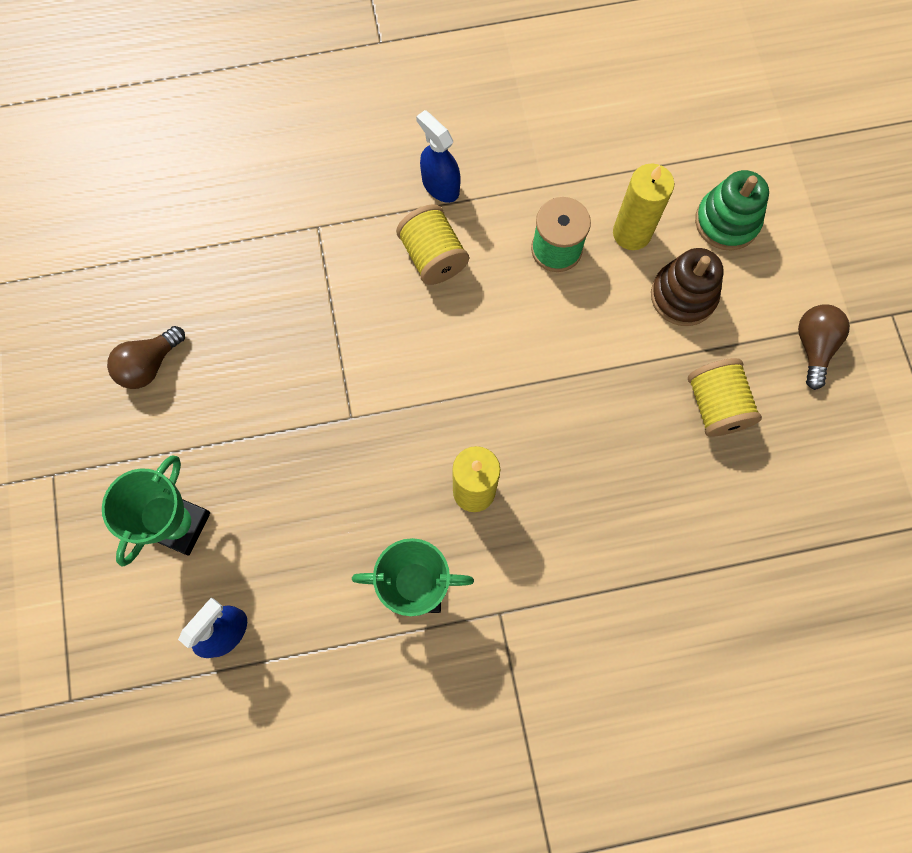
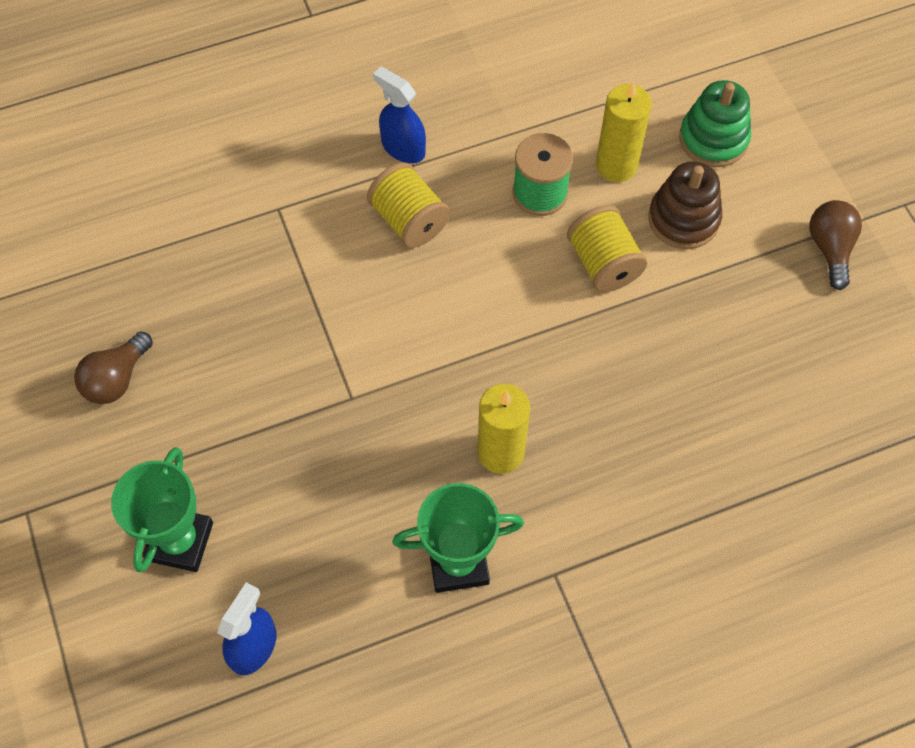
camera: 10 degrees left, 10 degrees down
yellow spool [688,358,762,437] -> yellow spool moved to [567,205,648,292]

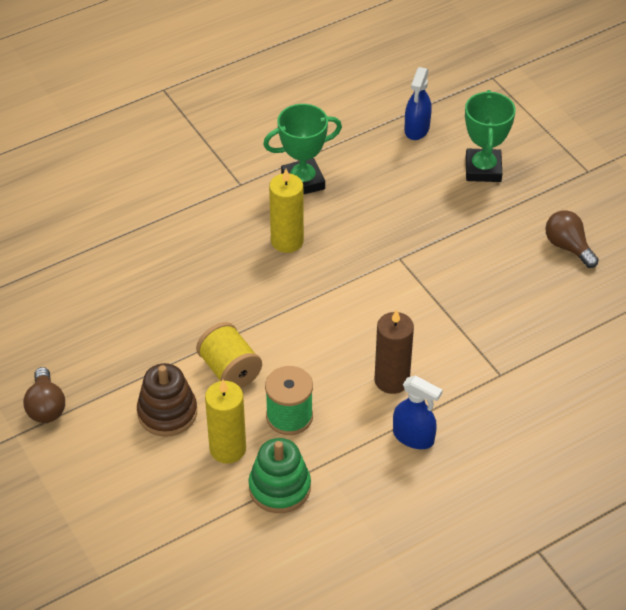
camera: 170 degrees right, 15 degrees down
brown light bulb [74,331,153,404] -> brown light bulb turned 60 degrees counterclockwise [545,210,599,268]
yellow spool [367,162,450,248] -> brown candle [374,309,414,394]
green stacking toy [679,80,751,167] -> green stacking toy moved to [249,438,311,513]

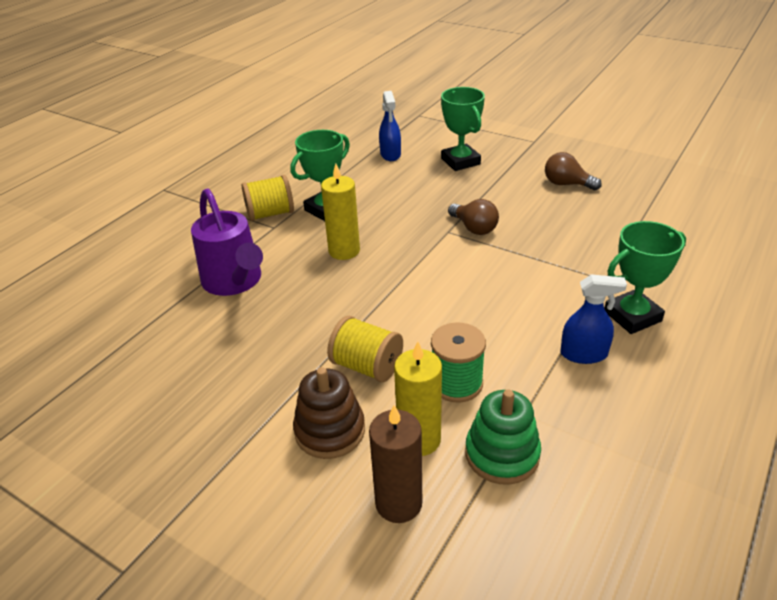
camera: 25 degrees left, 10 degrees down
brown light bulb [23,367,65,423] -> brown light bulb moved to [448,199,499,235]
brown candle [374,309,414,394] -> brown candle moved to [369,405,422,523]
none -> purple watering can [191,188,263,296]
none -> yellow spool [242,175,294,221]
none -> green trophy [604,221,686,334]

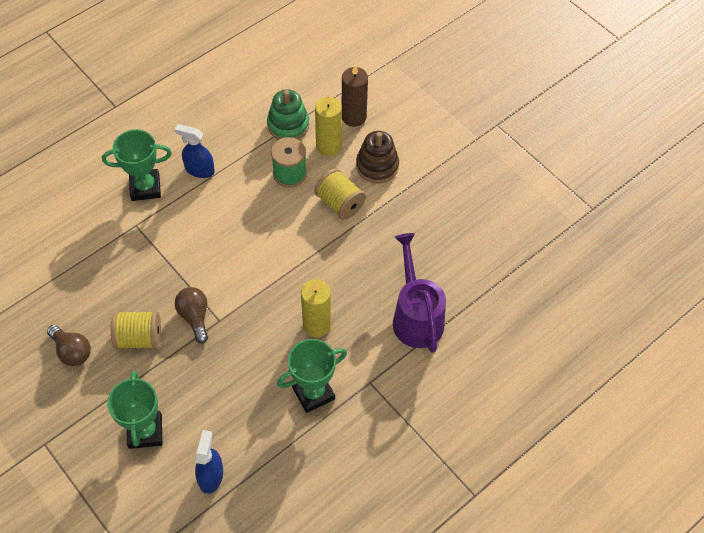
camera: 165 degrees left, 20 degrees up
yellow spool [242,175,294,221] -> yellow spool moved to [111,311,161,349]

